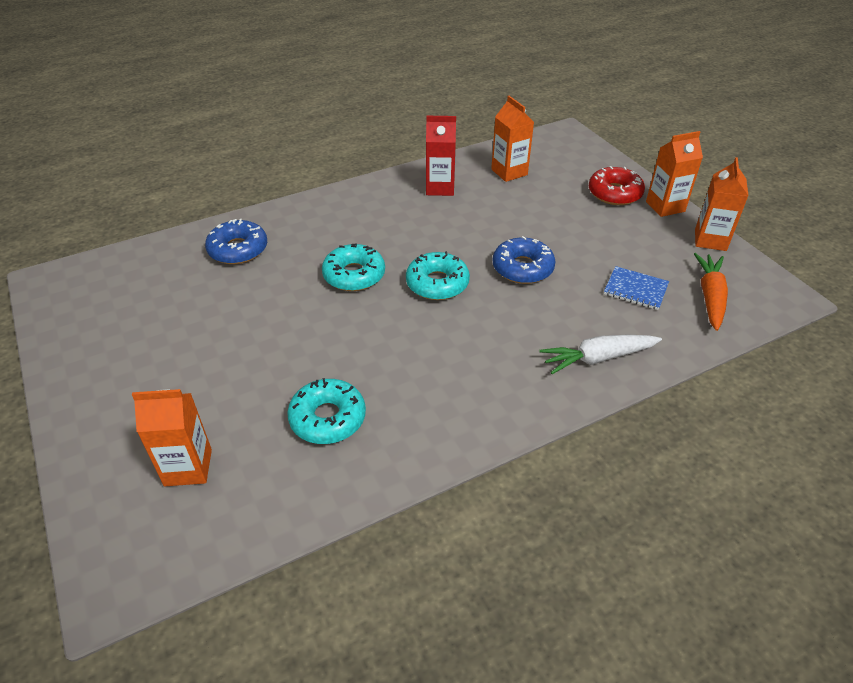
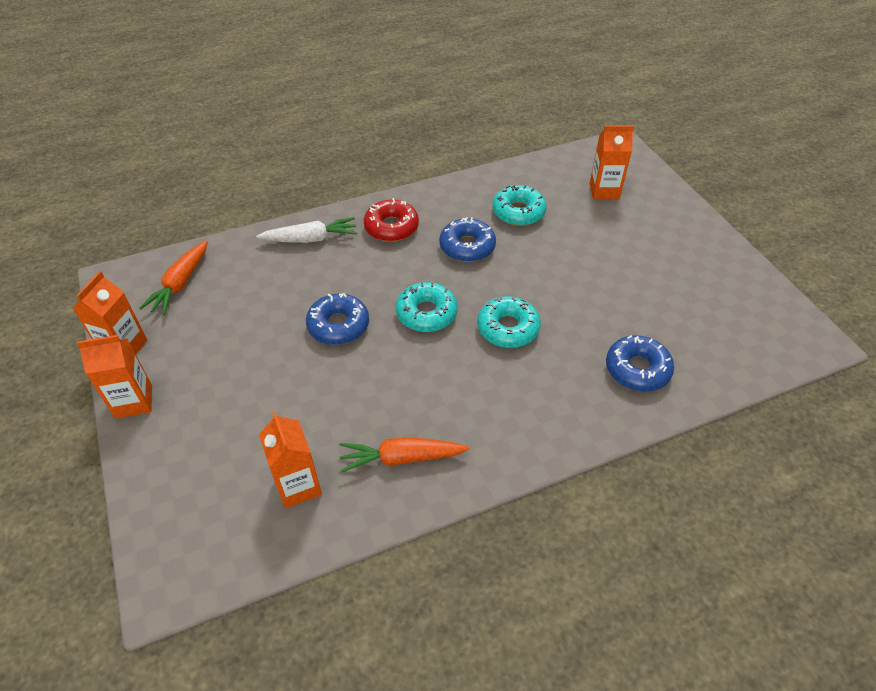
camera: 175 degrees left, 5 degrees up
red carton [426,116,456,196] -> orange carrot [339,437,469,473]
red donut [589,166,645,205] -> red donut moved to [364,198,419,242]
blue notebook [604,266,669,310] -> none
none -> blue donut [439,217,496,262]

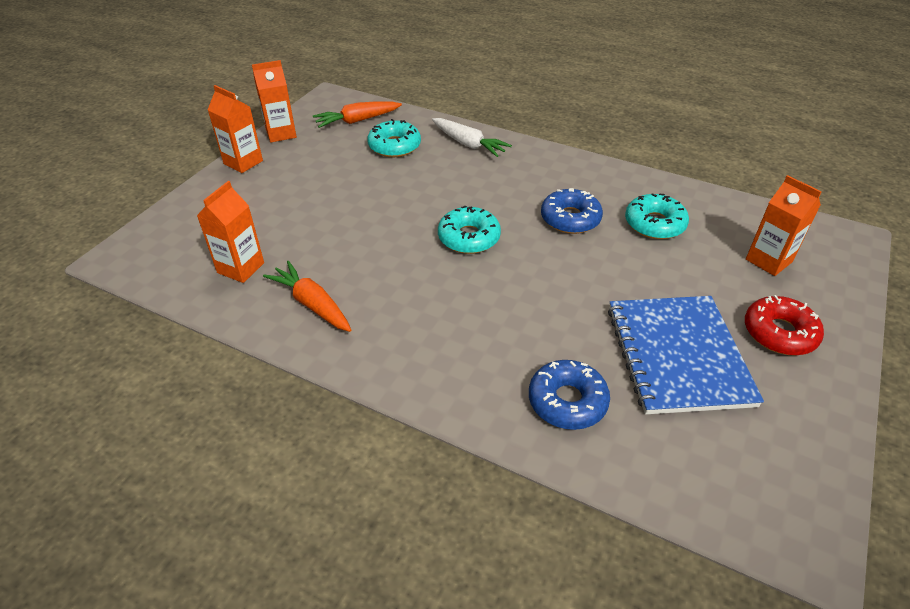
camera: 50 degrees right, 5 degrees down
blue donut [306,293,369,345] -> none
red donut [364,198,419,242] -> red donut moved to [745,295,824,356]
turquoise donut [477,296,541,348] -> turquoise donut moved to [367,119,421,157]
none -> blue notebook [608,296,764,414]

